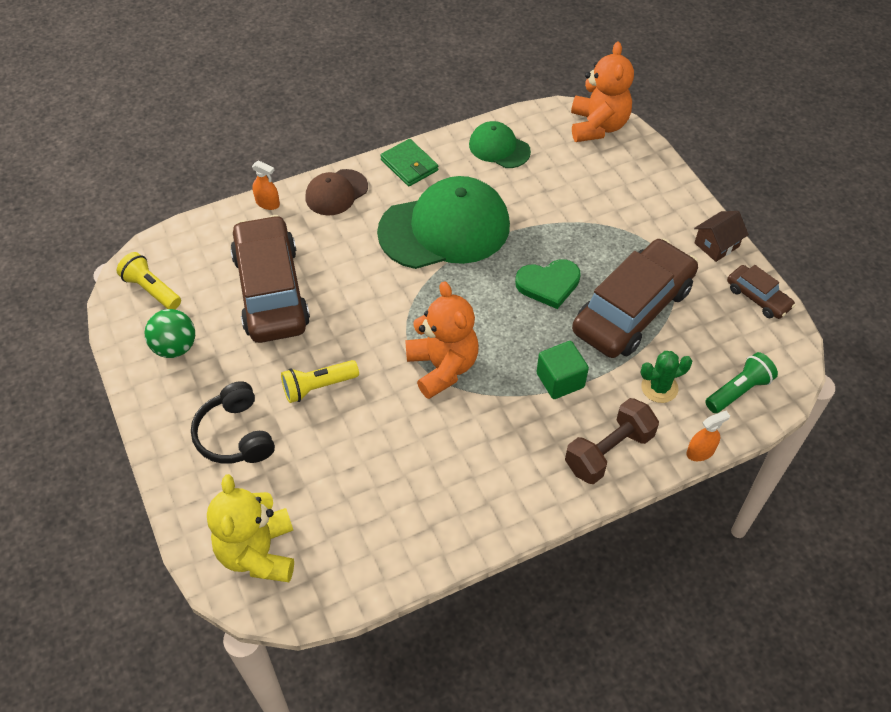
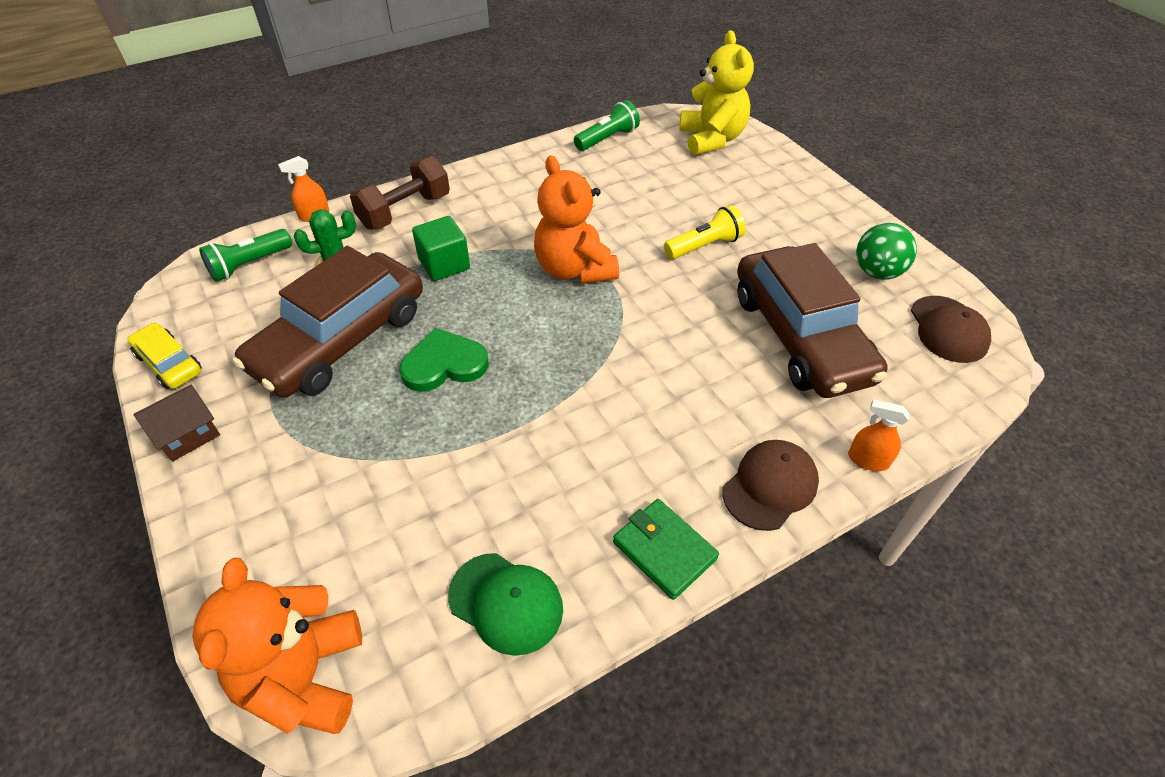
camera: 175 degrees right, 5 degrees down
yellow flashlight [116,252,181,309] -> brown cap [911,296,991,363]
black headphones [191,381,275,464] -> none
green cap [377,176,510,269] -> none
brown car [727,265,796,319] -> yellow car [127,323,202,389]
none -> green flashlight [574,100,640,151]

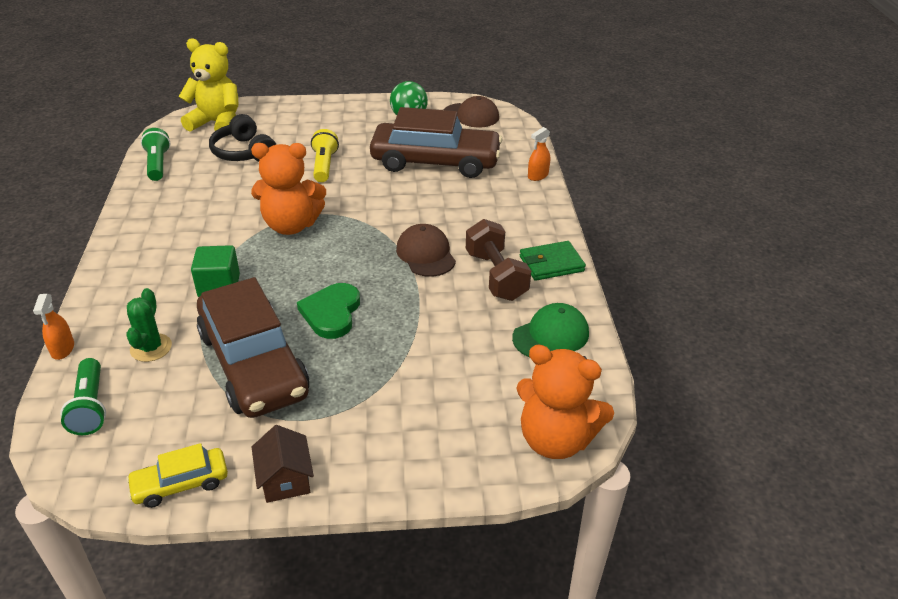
camera: 65 degrees left, 10 degrees down
brown dumbbell [350,156,450,230] -> brown dumbbell moved to [466,219,531,301]
brown cap [722,440,819,531] -> brown cap moved to [396,224,456,277]
none -> black headphones [209,114,276,162]

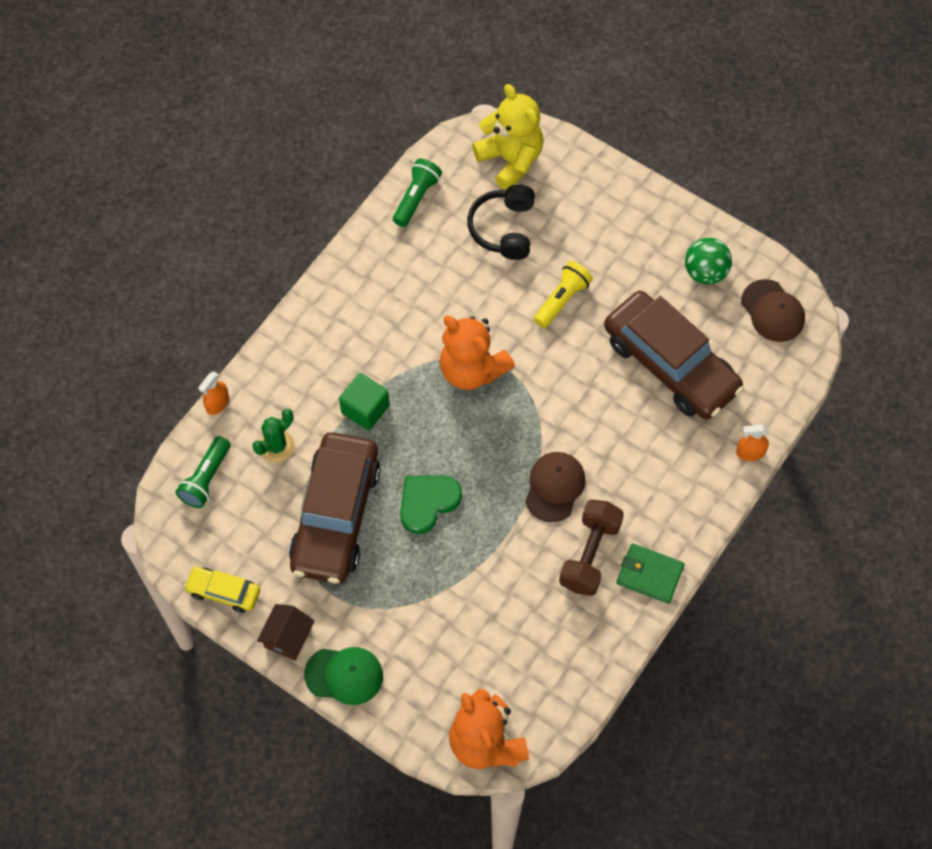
camera: 40 degrees right, 25 degrees up
green cap [512,303,589,358] -> green cap moved to [304,647,383,705]

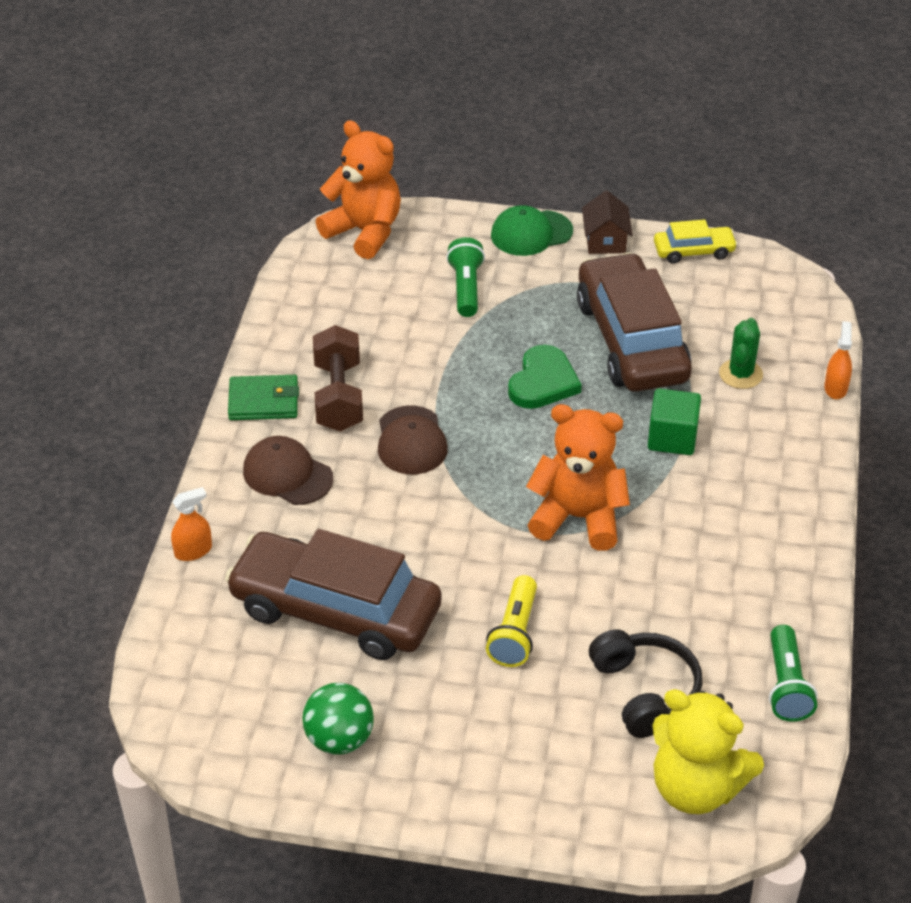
camera: 155 degrees right, 20 degrees down
green flashlight [175,436,230,508] -> green flashlight moved to [446,237,485,317]
brown cap [741,279,805,342] -> brown cap moved to [243,436,333,505]

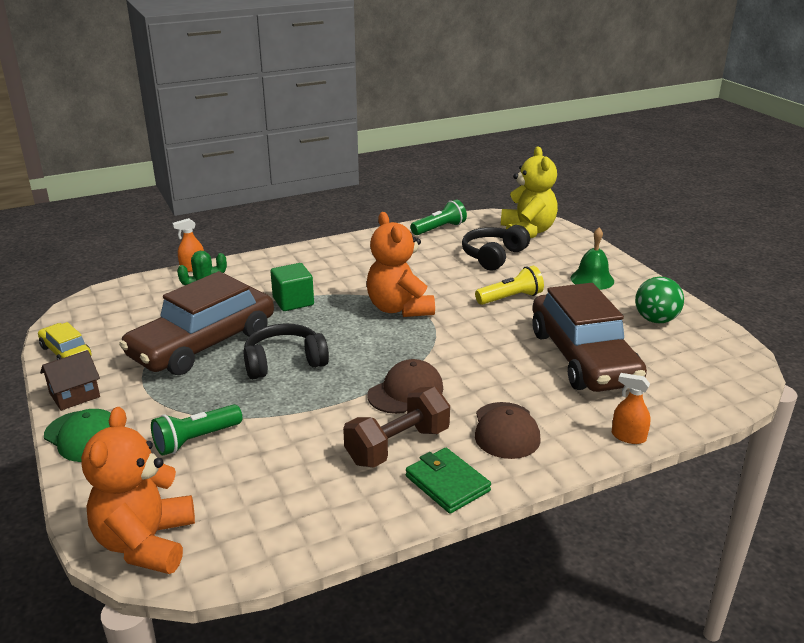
camera: 125 degrees left, 15 degrees down
green heart [508,345,582,409] -> black headphones [243,323,329,379]
none -> green bell [571,227,614,290]

